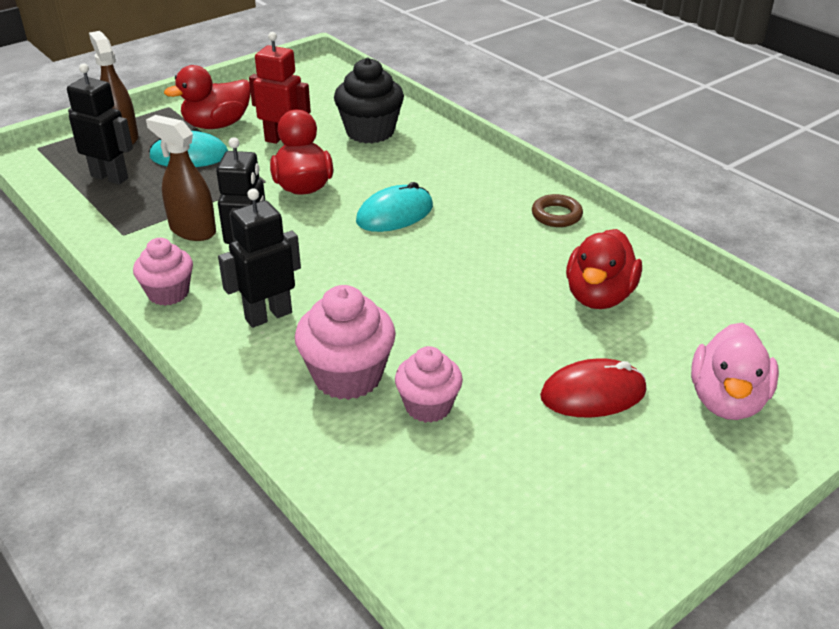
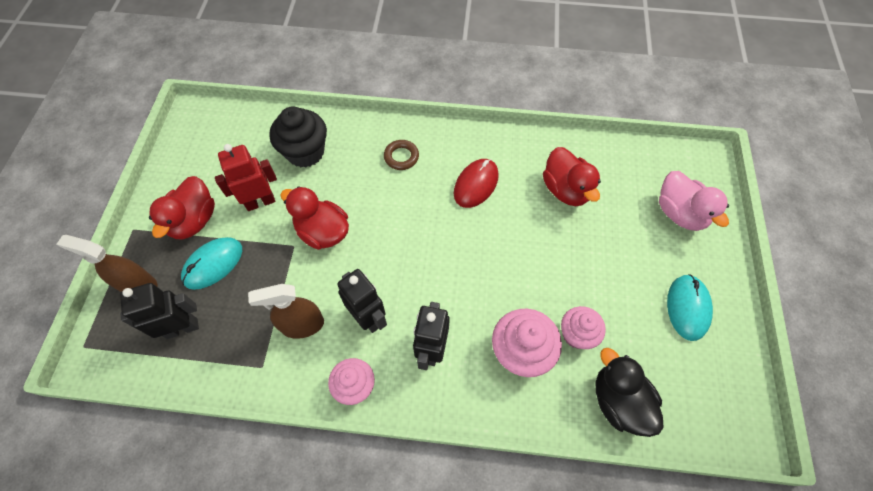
camera: 45 degrees left, 25 degrees up
turquoise mouse [356,182,433,232] -> turquoise mouse moved to [667,274,713,341]
brown ring [532,194,583,227] -> brown ring moved to [384,140,419,170]
red mouse [540,358,647,418] -> red mouse moved to [454,159,499,208]
none -> black duck [596,348,663,437]

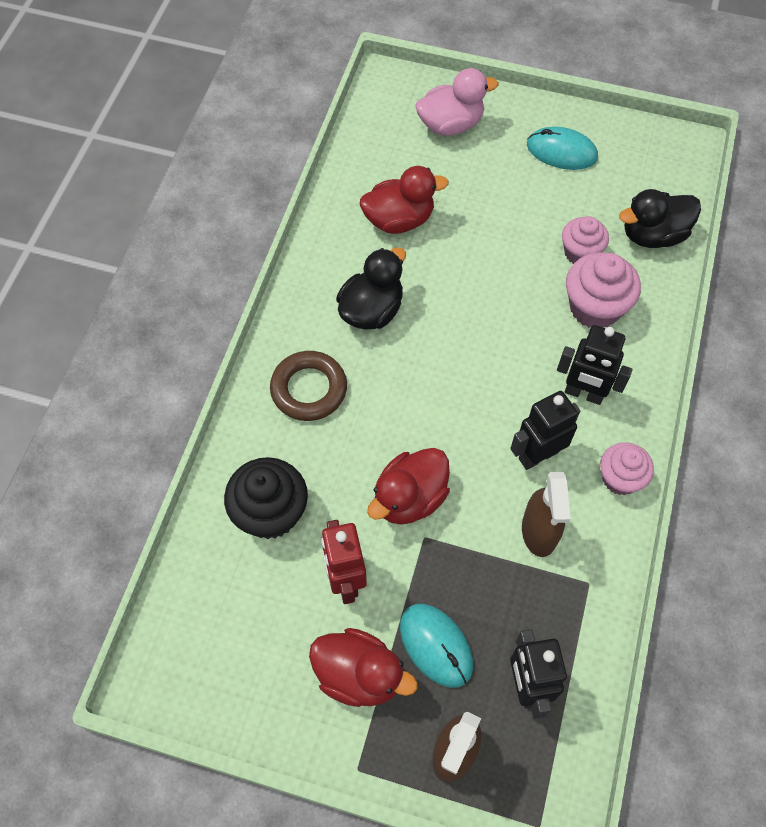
camera: 80 degrees left, 0 degrees up
brown ring [384,140,419,170] -> brown ring [270,351,347,421], size x1.57
red mouse [454,159,499,208] -> black duck [336,247,406,330]

